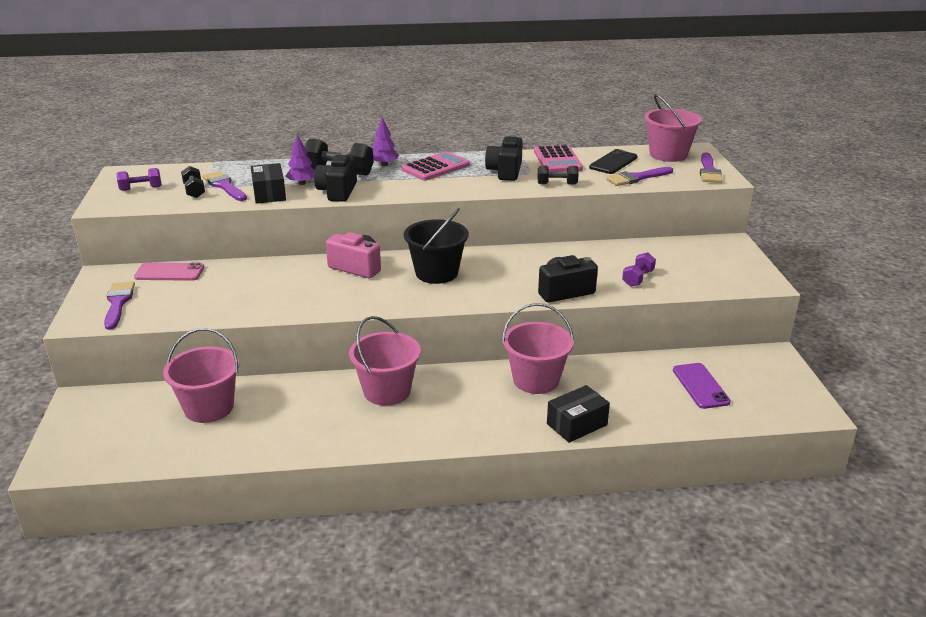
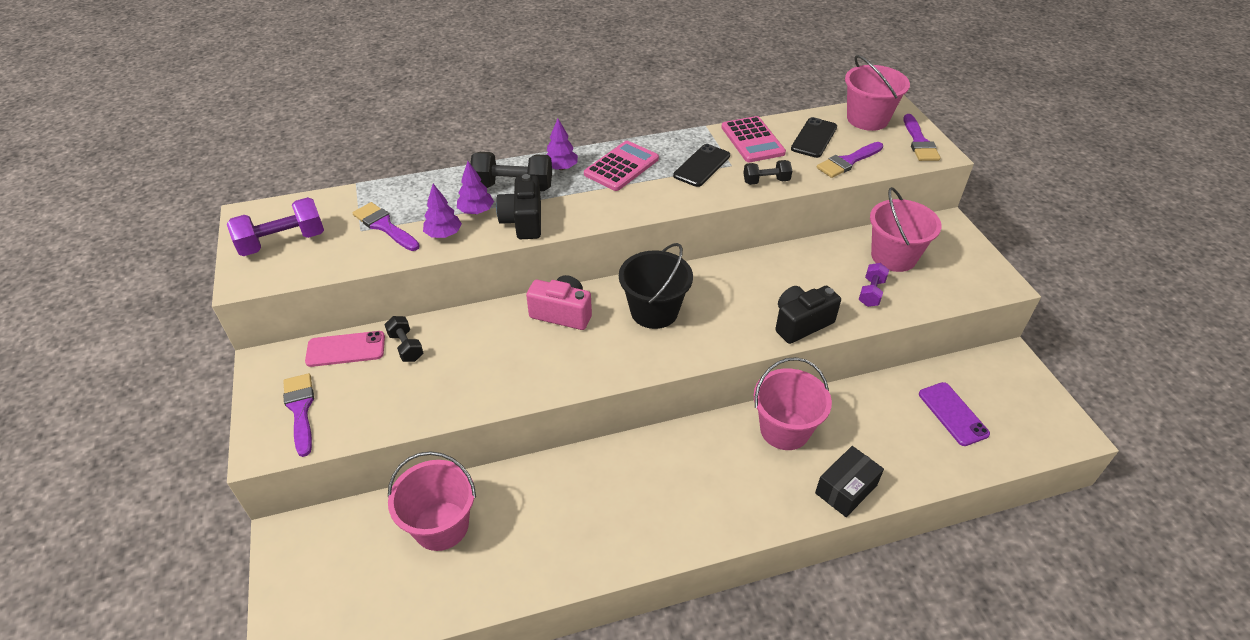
camera: 10 degrees left, 15 degrees up
purple dumbbell [117,168,161,191] -> purple dumbbell [227,197,324,256], size x1.70
black dumbbell [181,166,205,198] -> black dumbbell moved to [384,316,423,362]
black box [251,163,286,204] -> purple tree [423,184,462,238]
pink bucket [349,316,421,406] -> pink bucket moved to [870,187,941,272]
black camera [485,135,523,181] -> black phone [673,144,730,187]

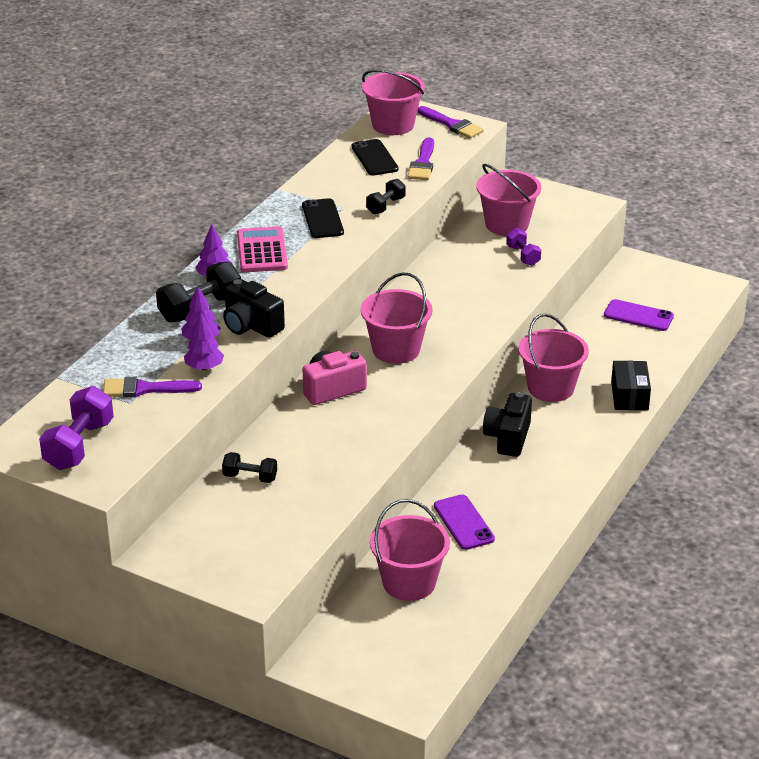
camera: 45 degrees left, 10 degrees down
purple brush [283,373,314,457] -> none
pink phone [305,331,385,367] -> none
black bucket [619,243,693,329] -> pink bucket [361,272,433,364]
pink calculator [721,116,786,162] -> none
black camera [775,286,841,344] -> black camera moved to [483,392,532,457]
none -> purple phone [434,494,495,550]

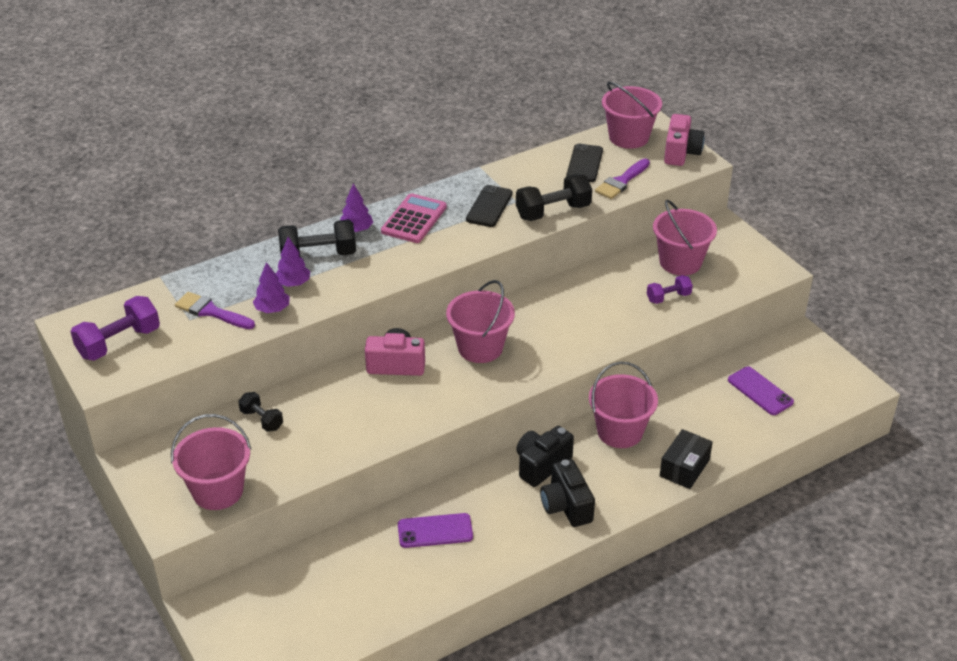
camera: 30 degrees right, 5 degrees up
black camera [223,279,285,338] -> black camera moved to [540,459,595,527]
black dumbbell [366,179,406,214] -> black dumbbell [516,174,592,221], size x1.70
pink bucket [370,499,450,601] -> pink bucket moved to [171,414,251,510]
purple brush [417,106,484,138] -> pink camera [664,114,704,166]
purple phone [434,494,495,550] -> purple phone turned 75 degrees clockwise [398,513,473,548]
purple dumbbell [506,228,541,266] -> purple dumbbell turned 60 degrees clockwise [647,275,693,304]

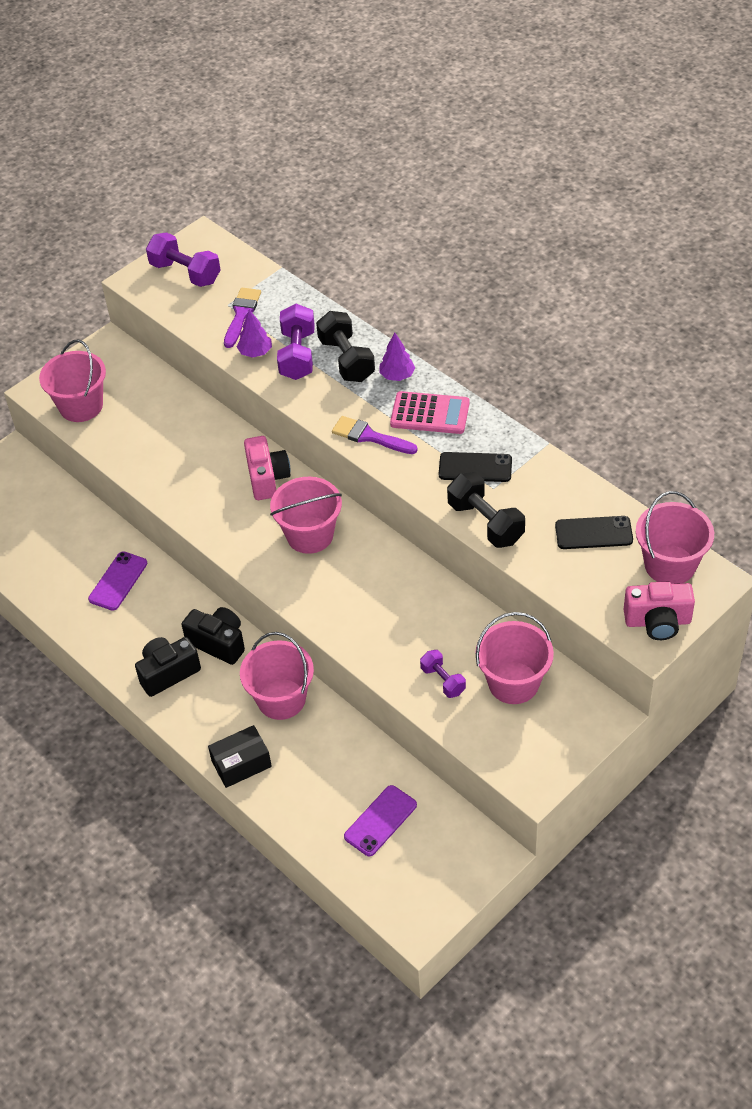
camera: 80 degrees right, 10 degrees up
black dumbbell [238,392,283,432] -> none
purple tree [276,237,310,287] -> purple dumbbell [277,304,315,380]
purple phone [398,513,473,548] -> purple phone turned 45 degrees clockwise [88,551,147,611]
purple brush [595,159,650,199] -> purple brush moved to [332,416,418,454]
black box [660,429,713,489] -> black box turned 45 degrees counterclockwise [208,725,272,788]

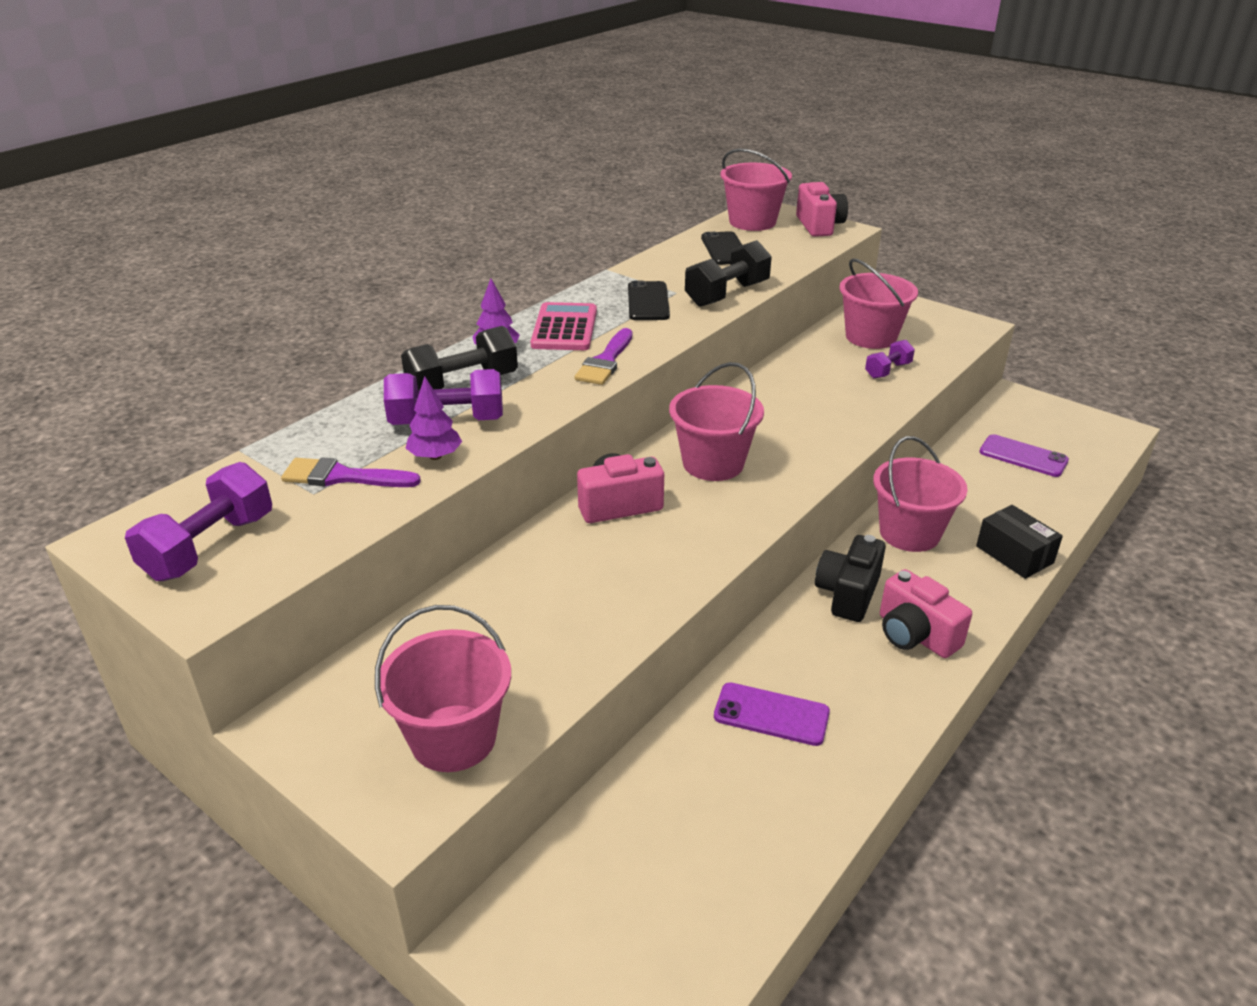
camera: 100 degrees left, 15 degrees down
black camera [135,637,201,697] -> pink camera [880,569,972,658]

